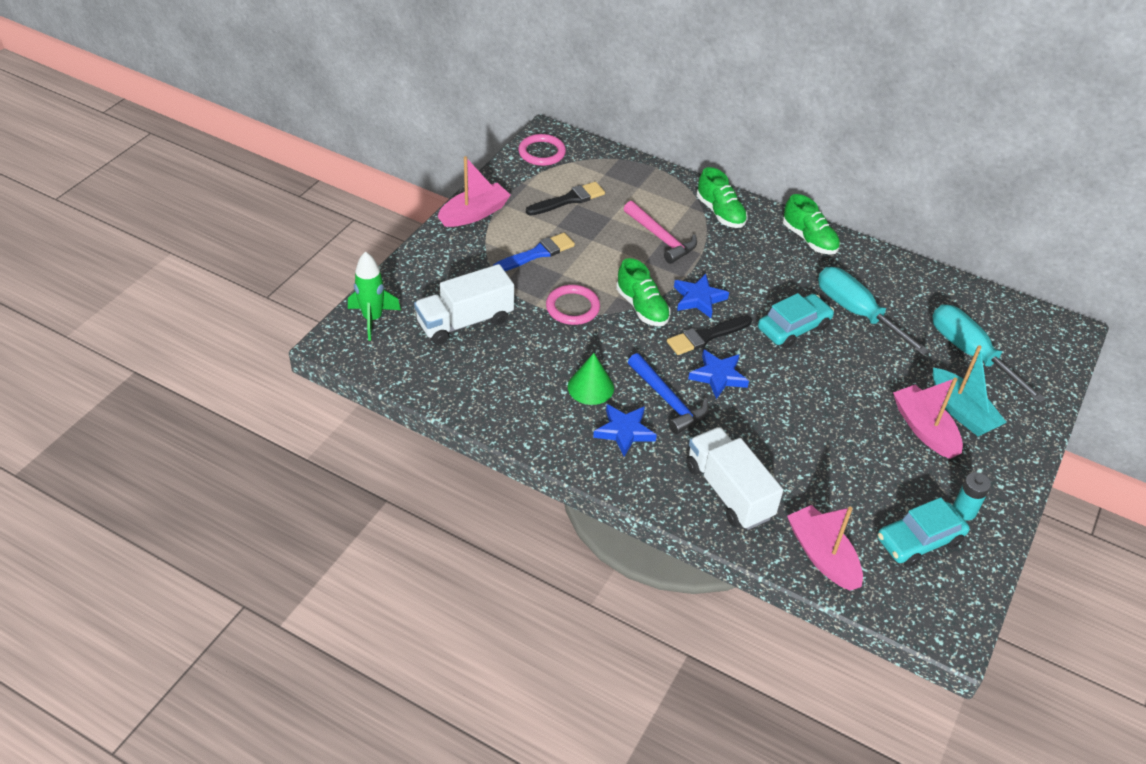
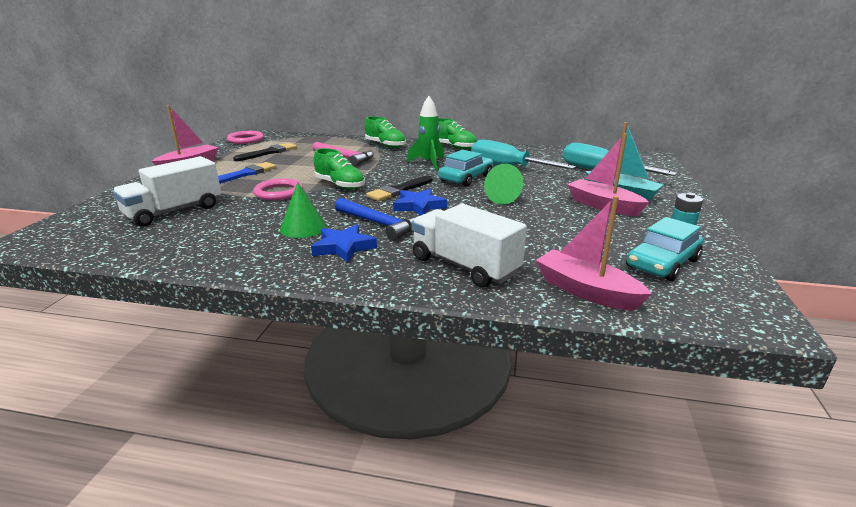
camera: 15 degrees left, 20 degrees down
green rocket [348,251,401,341] -> green rocket moved to [407,96,444,170]
blue star [674,274,729,318] -> none
none -> green cone [484,164,523,205]

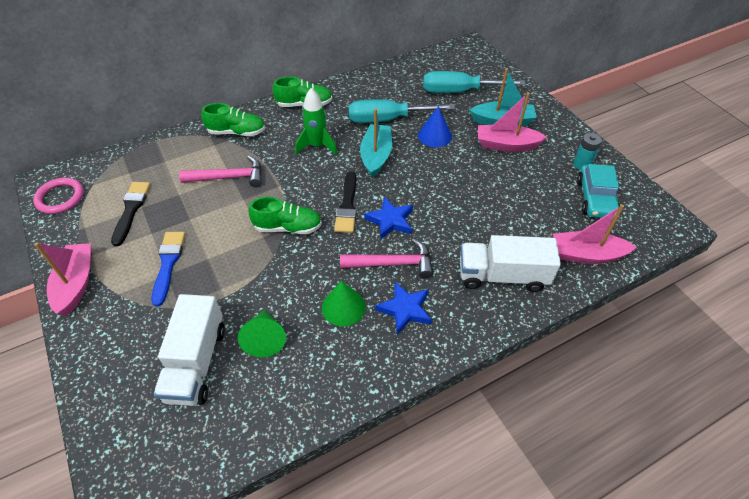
camera: 40 degrees left, 25 degrees up
pink ring [253,178,303,200] -> none
blue hammer [335,198,418,241] -> pink hammer [340,238,433,278]
turquoise car [438,150,493,186] -> turquoise boat [360,109,392,178]
green cone [484,164,523,205] -> green cone moved to [238,310,286,357]
none -> blue cone [418,106,452,147]

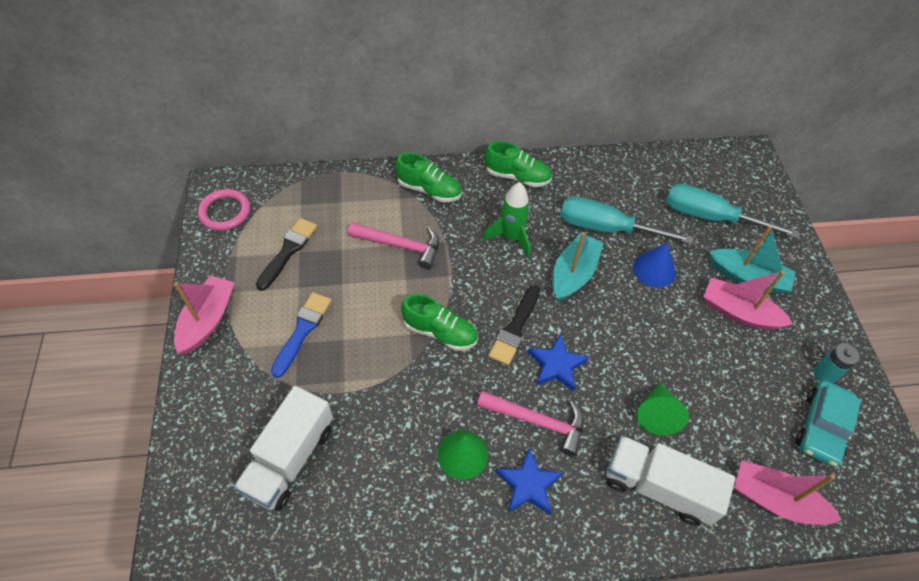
camera: 20 degrees right, 5 degrees up
green cone [238,310,286,357] -> green cone moved to [636,383,689,435]

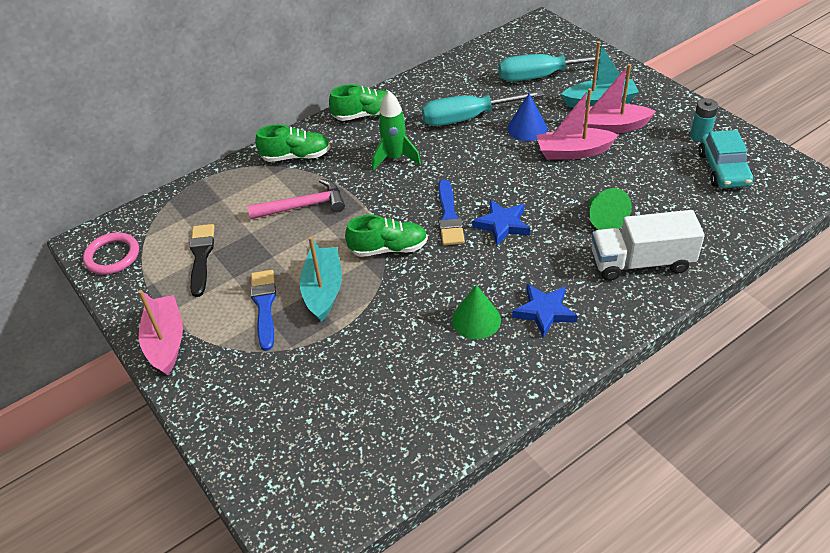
camera: 25 degrees left, 10 degrees down
white truck [234,386,333,511] -> none
pink hammer [477,391,584,456] -> none
black brush [488,285,540,365] -> blue brush [438,179,465,245]
turquoise boat [553,232,604,301] -> turquoise boat moved to [300,236,342,322]
pink boat [734,460,841,525] -> pink boat moved to [536,88,618,160]

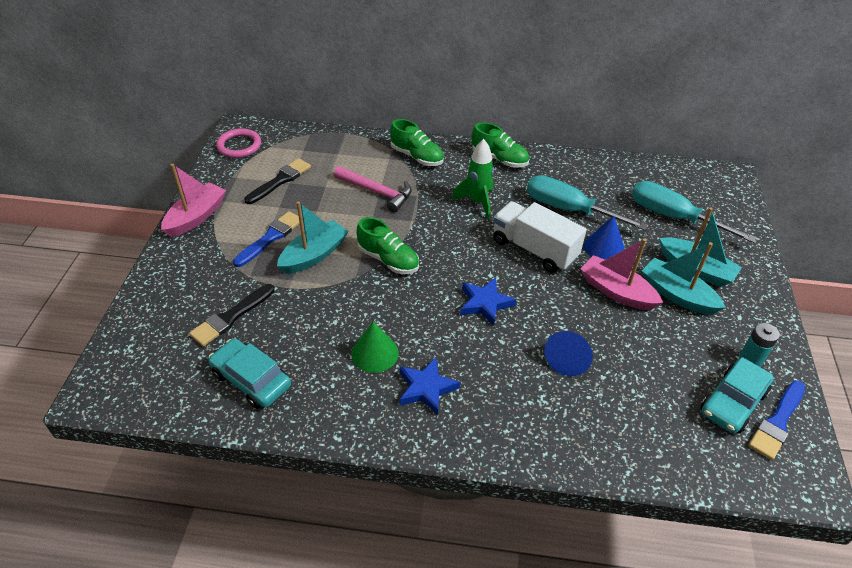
camera: 40 degrees right, 0 degrees up
blue brush [438,179,465,245] -> blue brush moved to [748,381,805,460]
pink boat [583,64,656,134] -> turquoise boat [642,242,726,315]
green cone [589,188,632,230] -> blue cone [544,331,593,376]
white truck [592,210,705,281] -> white truck moved to [493,201,587,273]
none -> black brush [189,284,274,347]
none -> turquoise car [208,338,291,409]

